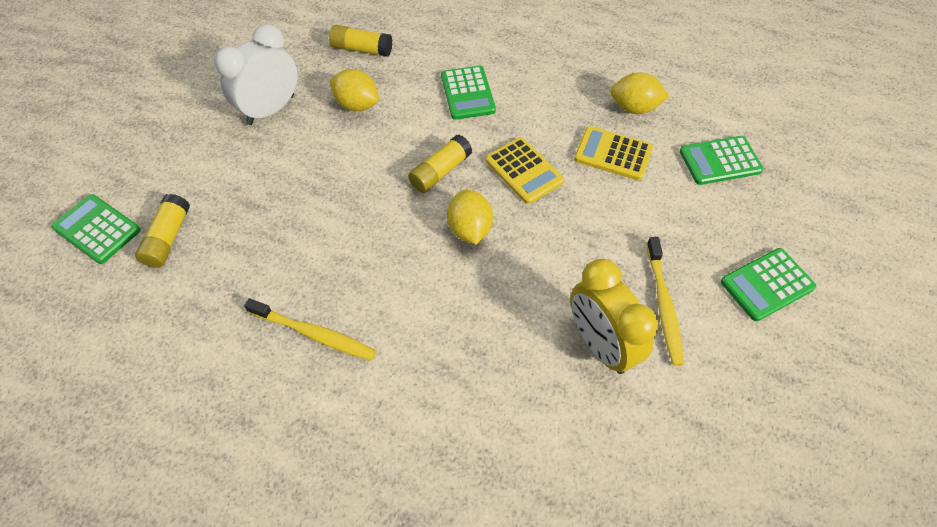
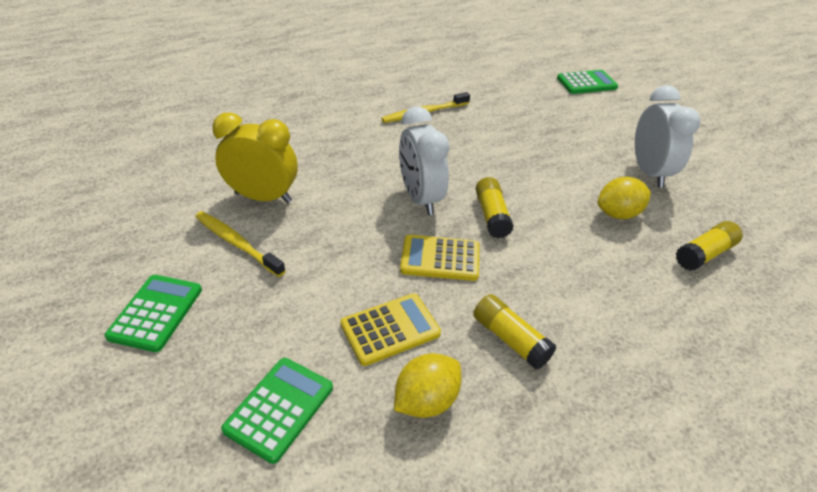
camera: 130 degrees right, 15 degrees down
yellow glue stick [135,194,190,268] -> yellow glue stick moved to [473,294,556,370]
green calculator [441,66,496,120] -> none
yellow lemon [447,189,493,245] -> white clock [399,106,449,215]

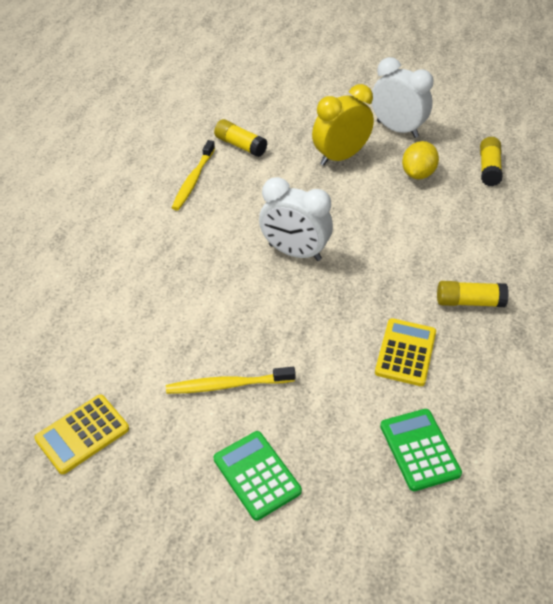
camera: 45 degrees left, 5 degrees up
yellow clock [212,113,298,203] -> yellow clock moved to [312,84,374,166]
yellow lemon [394,353,462,418] -> none
yellow calculator [400,235,479,281] -> yellow calculator moved to [34,395,129,474]
yellow glue stick [476,177,514,238] -> yellow glue stick moved to [214,119,267,157]
green calculator [557,70,618,94] -> none

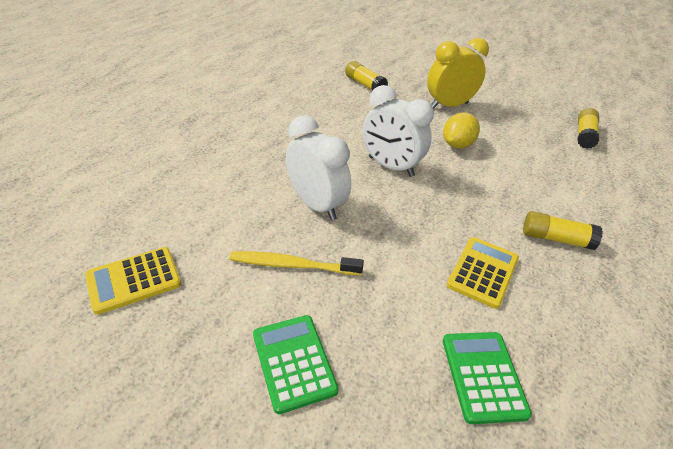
camera: 10 degrees right, 5 degrees down
yellow toothbrush [172,140,215,211] -> none
white clock [372,57,433,138] -> white clock moved to [286,115,351,220]
yellow lemon [402,141,439,179] -> yellow lemon moved to [443,112,480,148]

